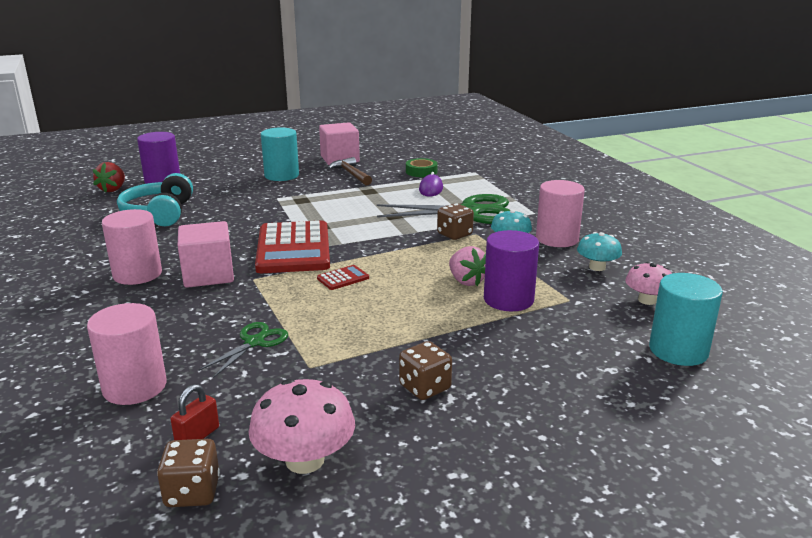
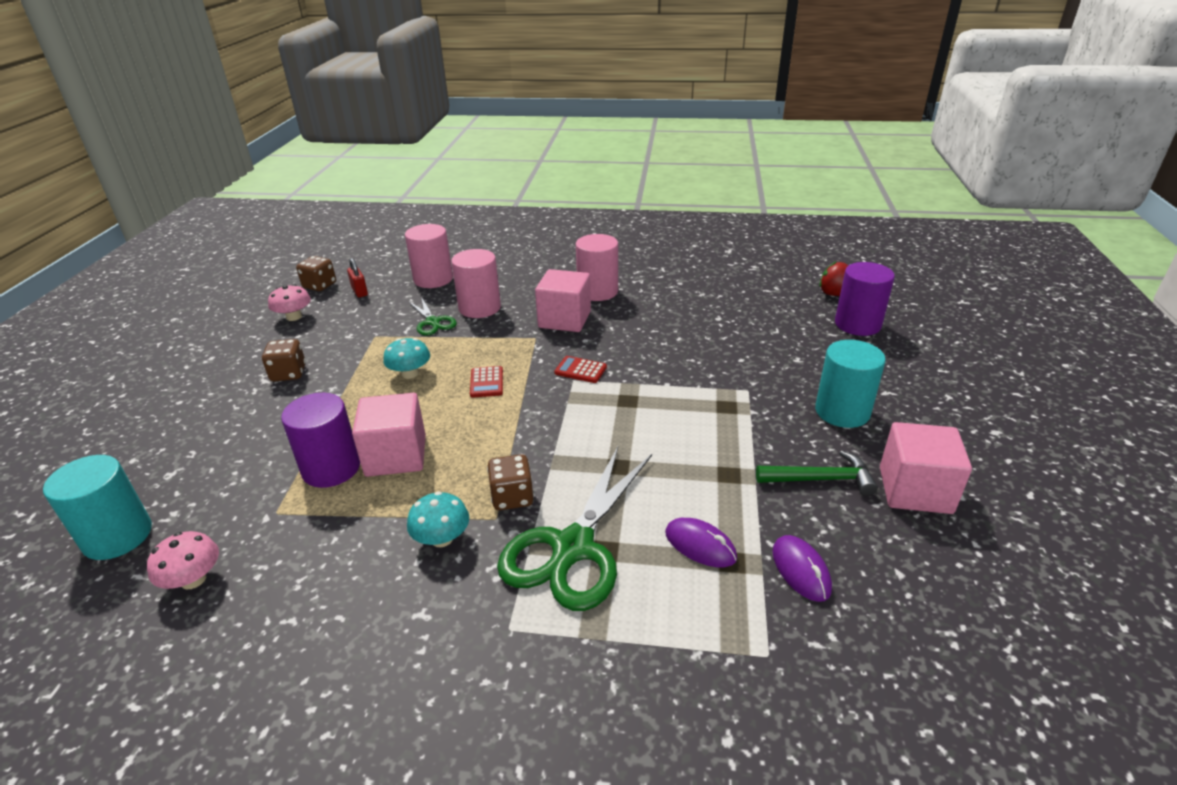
camera: 120 degrees right, 10 degrees up
turquoise headphones [117,173,193,226] -> none
pink mushroom [248,379,355,474] -> pink mushroom [268,284,311,321], size x0.65
red calculator [255,221,330,273] -> red calculator [554,356,607,383], size x0.40
brown hammer [328,157,372,186] -> green hammer [756,450,878,496]
green tape [406,158,438,177] -> purple mouse [773,535,832,602]
pink strawberry [449,246,486,286] -> pink cube [352,393,426,477]
pink cylinder [536,180,585,247] -> pink cylinder moved to [451,249,501,318]
turquoise mushroom [577,232,622,271] -> turquoise mushroom moved to [383,338,430,379]

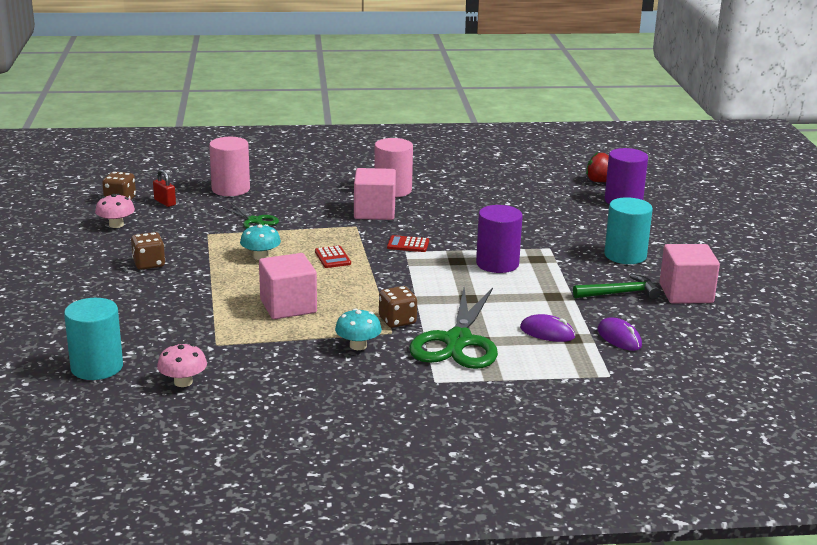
camera: 15 degrees left, 10 degrees down
purple cylinder [281,393,360,488] -> purple cylinder moved to [476,205,523,273]
pink cylinder [451,249,501,318] -> none

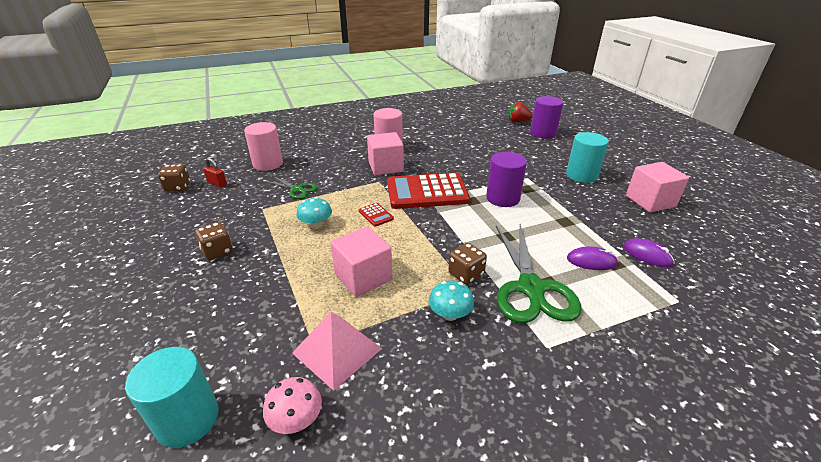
camera: 15 degrees left, 10 degrees up
pink mushroom [95,194,135,228] -> none
red calculator [387,235,429,252] -> red calculator [387,173,470,209], size x2.48
green hammer [573,274,661,299] -> none
none -> pink pyramid [292,312,382,391]

